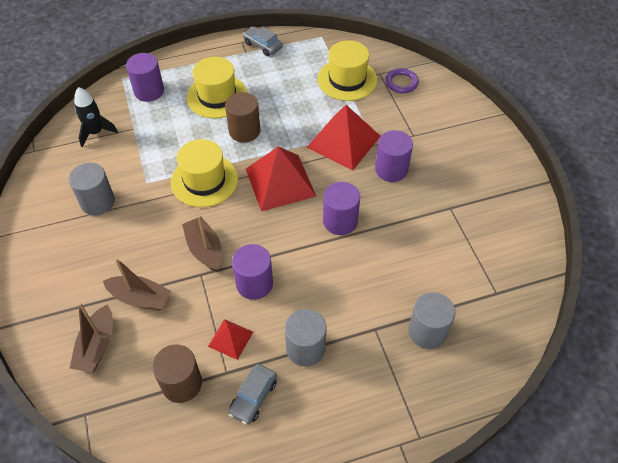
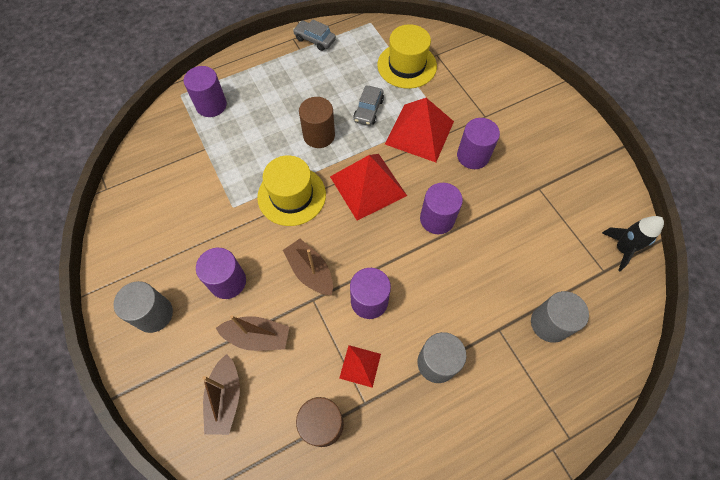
camera: 10 degrees left, 10 degrees up
grey cylinder [69,163,115,216] -> grey cylinder moved to [113,281,173,333]
black rocket [74,87,118,147] -> black rocket moved to [602,216,664,271]
yellow hat [187,57,248,118] -> none
grey car [228,364,277,425] -> grey car moved to [353,86,384,126]
purple ring [385,68,419,93] -> none
none -> purple cylinder [196,248,246,299]

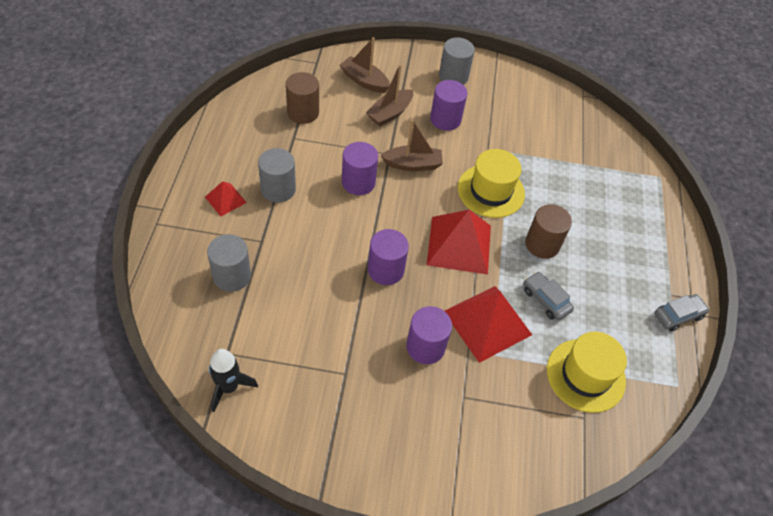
camera: 120 degrees right, 10 degrees down
purple cylinder [184,66,227,117] -> none
red pyramid [339,345,381,388] -> red pyramid moved to [205,181,247,216]

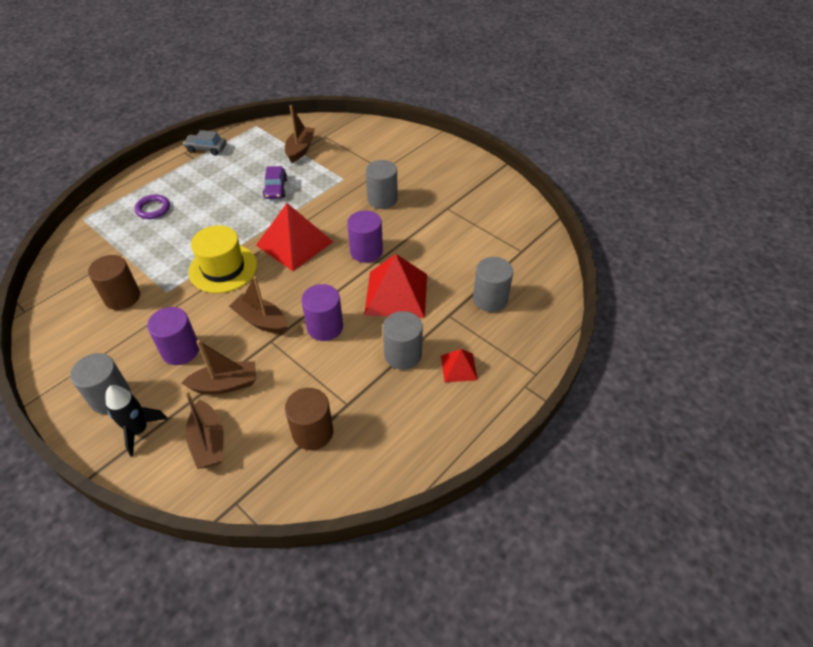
camera: 140 degrees left, 5 degrees down
black rocket [209,349,258,412] -> black rocket moved to [105,385,168,457]
purple cylinder [406,306,452,364] -> grey cylinder [366,160,398,209]
red pyramid [445,286,532,363] -> red pyramid moved to [364,254,427,318]
grey car [523,271,574,321] -> purple car [263,166,287,199]
brown cylinder [525,204,572,259] -> brown cylinder moved to [88,255,140,310]
yellow hat [547,332,627,413] -> brown boat [285,105,315,163]
none -> purple ring [135,195,170,219]

